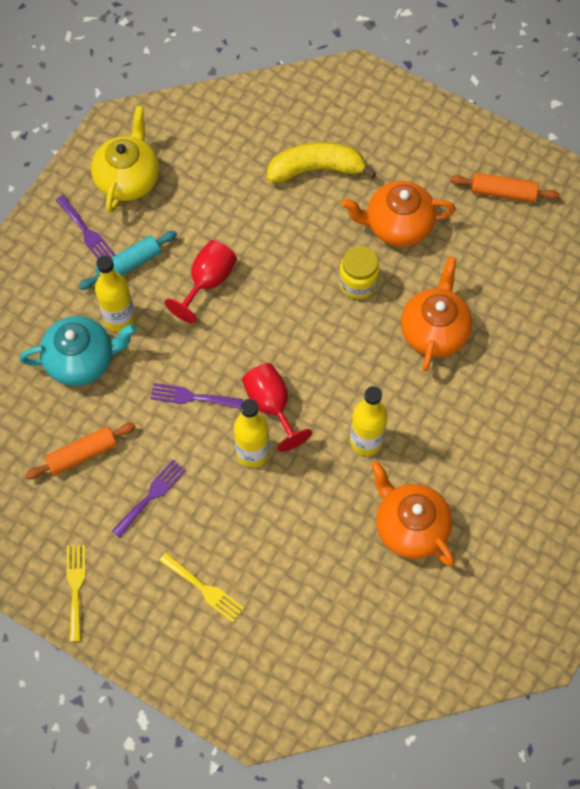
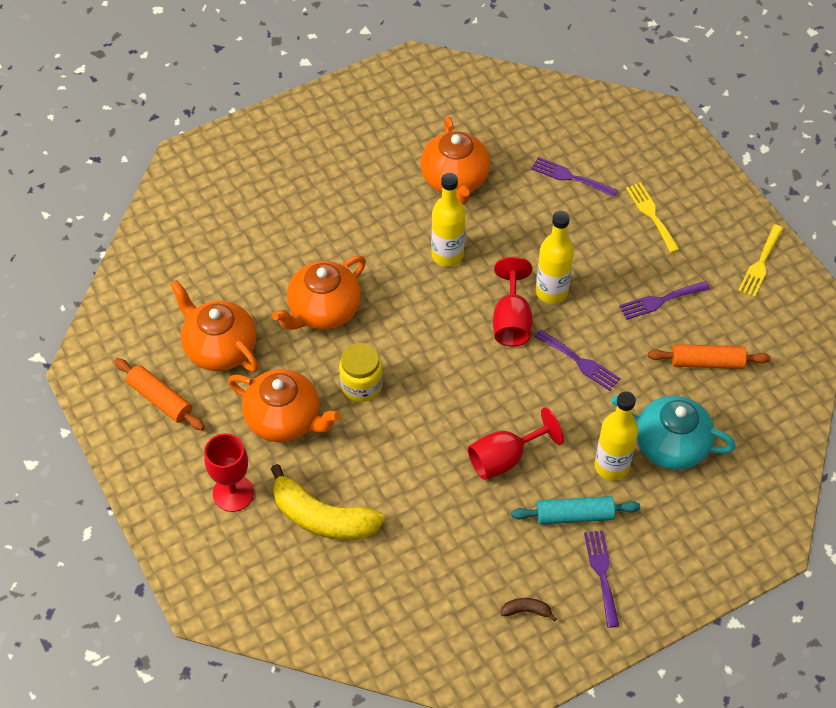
camera: 150 degrees left, 10 degrees down
yellow teapot [91,106,159,213] -> brown banana [501,598,557,621]
none -> orange teapot [170,280,259,372]
none -> red goblet [204,433,254,512]
none -> purple fork [531,157,618,197]

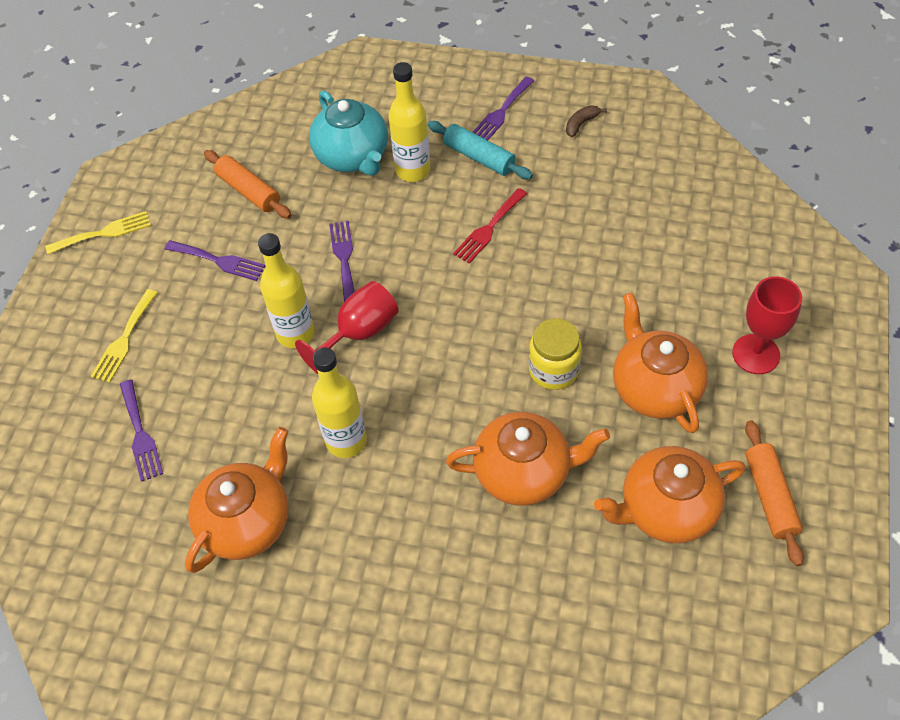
camera: 135 degrees left, 0 degrees up
orange teapot [170,280,259,372] -> orange teapot turned 75 degrees clockwise [594,446,746,543]
yellow banana [271,464,385,540] -> none
red goblet [468,407,564,480] -> red fork [453,188,527,264]
brown banana [501,598,557,621] -> brown banana turned 90 degrees clockwise [566,105,607,137]

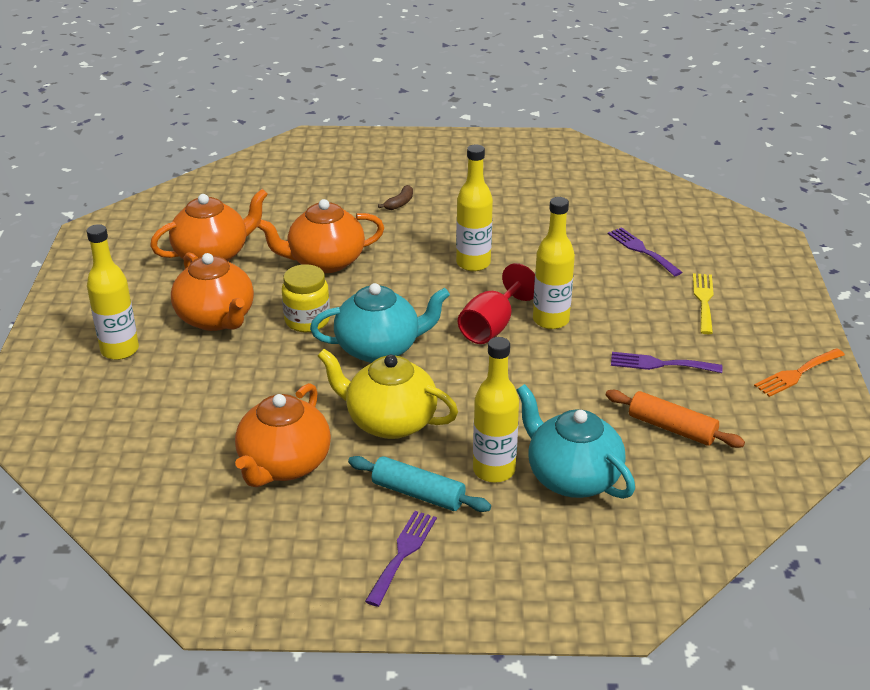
camera: 165 degrees right, 20 degrees down
yellow fork [45,211,151,254] -> orange fork [754,348,845,397]
orange teapot [185,427,289,573] -> orange teapot moved to [235,383,331,487]
purple fork [329,221,355,302] -> none
red fork [453,188,527,264] -> yellow teapot [317,349,458,439]
brown banana [566,105,607,137] -> brown banana moved to [378,185,413,210]
red goblet [732,276,802,374] -> yellow bottle [87,224,139,360]
orange rolling pin [745,420,804,566] -> none
none -> turquoise teapot [310,283,450,363]

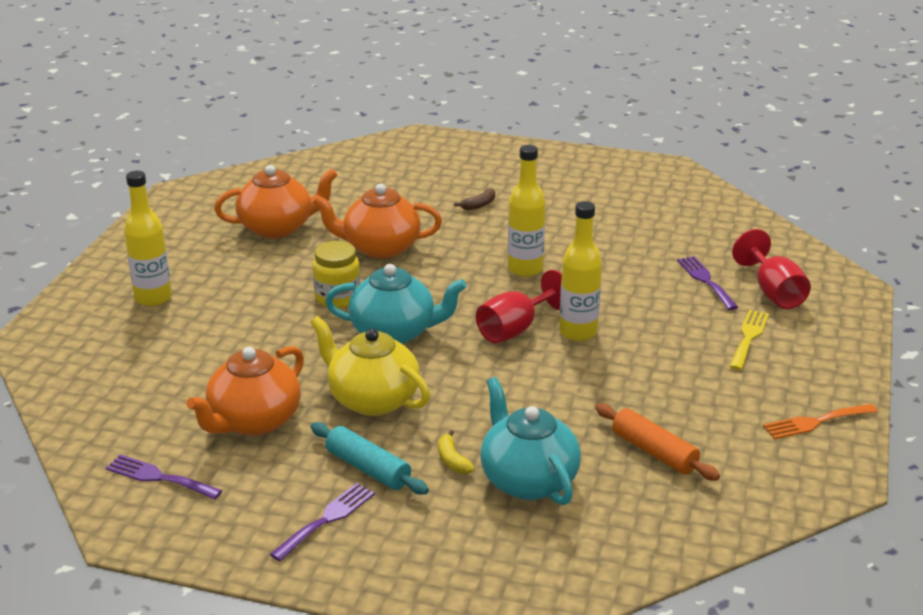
camera: 15 degrees right, 5 degrees down
orange teapot [171,252,254,331] -> none
yellow bottle [473,337,519,483] -> yellow banana [438,430,474,474]
purple fork [611,352,723,373] -> purple fork moved to [106,454,222,500]
none -> red goblet [732,229,811,309]

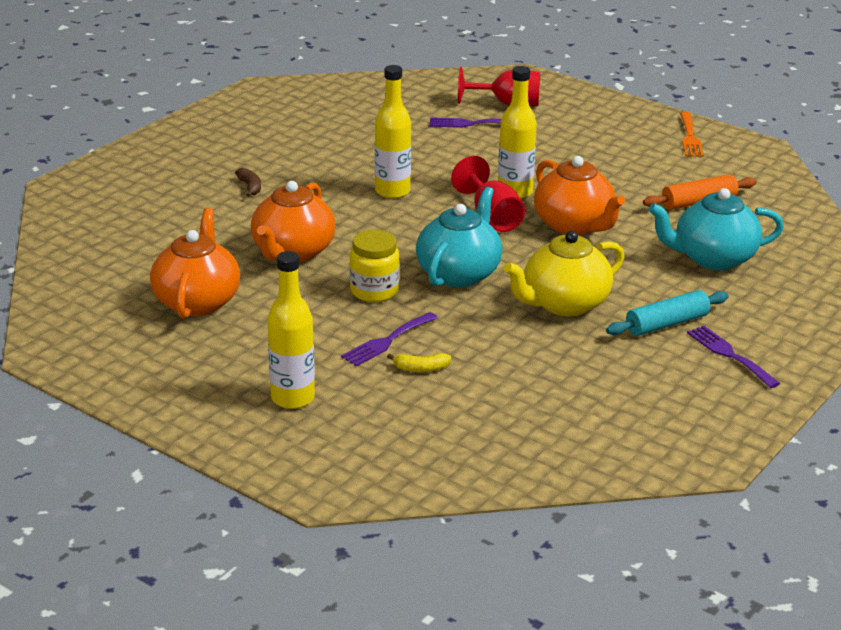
camera: 70 degrees left, 0 degrees up
purple fork [106,454,222,500] -> purple fork moved to [341,312,438,367]
orange teapot [186,346,304,436] -> orange teapot moved to [534,156,625,235]
yellow banana [438,430,474,474] -> yellow banana moved to [387,353,451,372]
yellow fork [729,310,769,370] -> none

